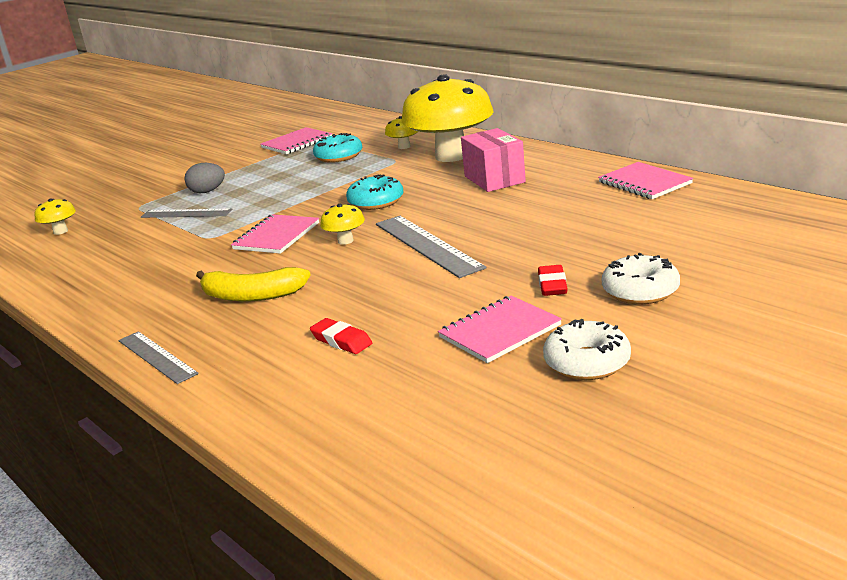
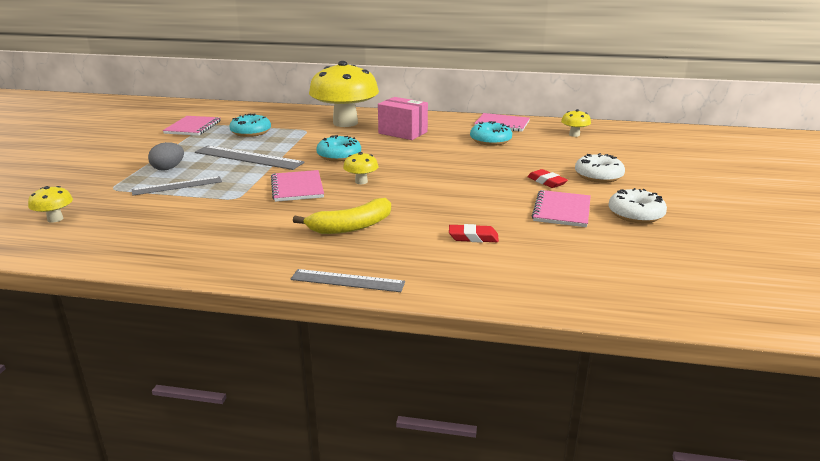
camera: 40 degrees left, 0 degrees up
grey ruler [376,216,486,278] -> grey ruler moved to [195,145,305,170]
yellow mushroom [385,116,419,149] -> yellow mushroom moved to [561,109,591,137]
none -> turquoise donut [470,121,512,146]

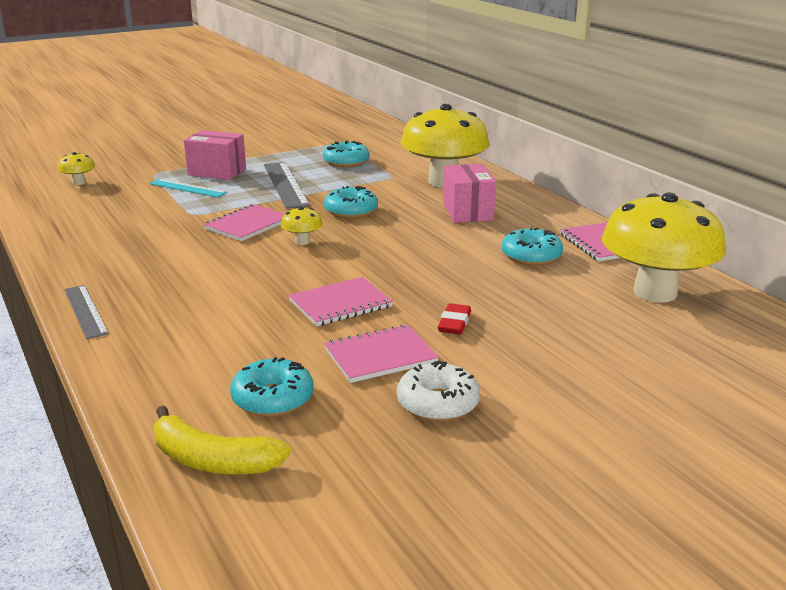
camera: 50 degrees right, 0 degrees up
grey ruler [132,176,222,196] -> turquoise ruler [149,179,227,197]
grey egg [148,142,184,171] -> pink box [184,130,246,180]
pink notebook [163,116,221,136] -> pink notebook moved to [289,277,393,326]
yellow banana [293,198,391,234] -> yellow banana moved to [154,406,292,474]
red eraser [449,224,499,243] -> none
yellow mushroom [561,109,591,137] -> yellow mushroom [602,192,726,303], size x2.48
white donut [575,153,625,183] -> none
none -> turquoise donut [230,357,314,417]

